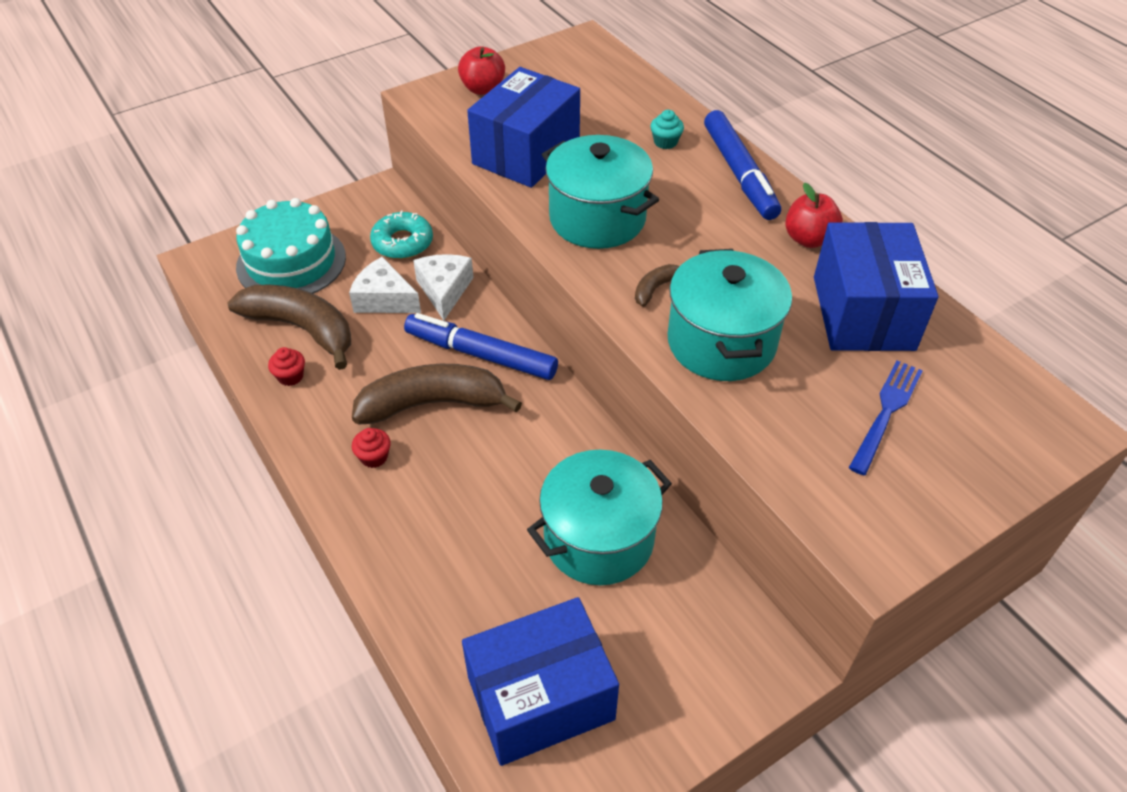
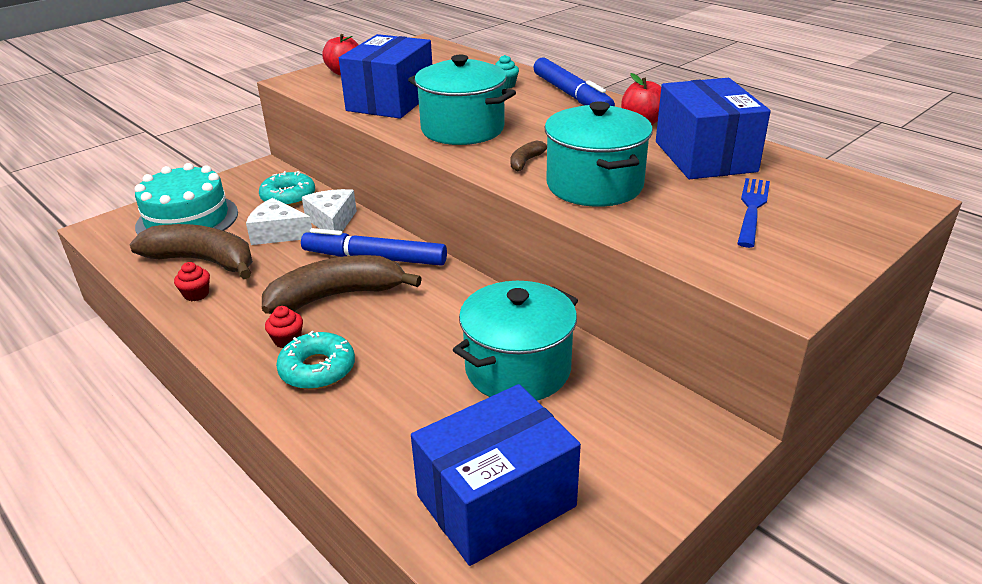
camera: 10 degrees left, 15 degrees down
none -> turquoise donut [276,331,355,390]

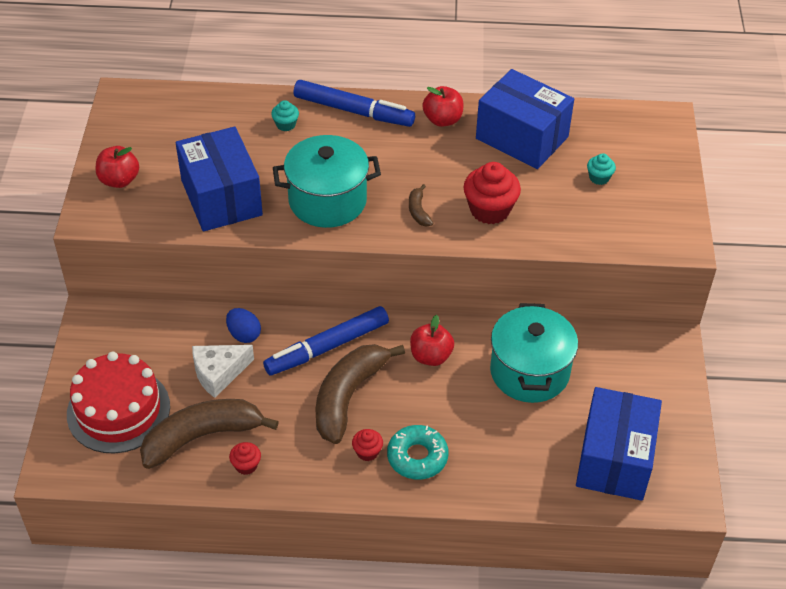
camera: 45 degrees left, 15 degrees up
turquoise cake [134,163,238,235] -> red cake [67,351,170,454]
turquoise donut [259,171,315,206] -> none
white cheese [302,189,357,232] -> blue egg [226,308,261,343]
turquoise pot [545,101,653,207] -> red cupcake [464,162,521,224]
blue fork [737,178,770,248] -> turquoise cupcake [587,153,616,185]
none -> red apple [410,315,454,366]

